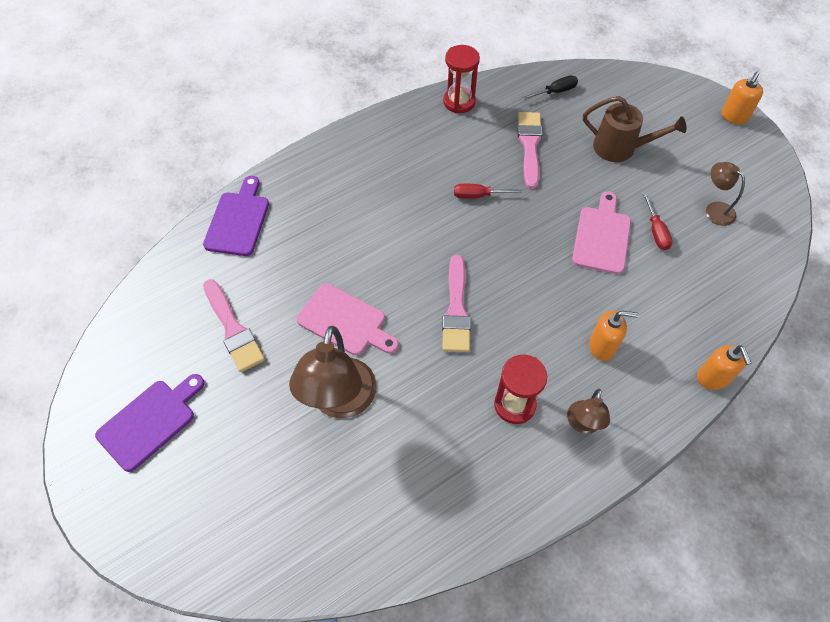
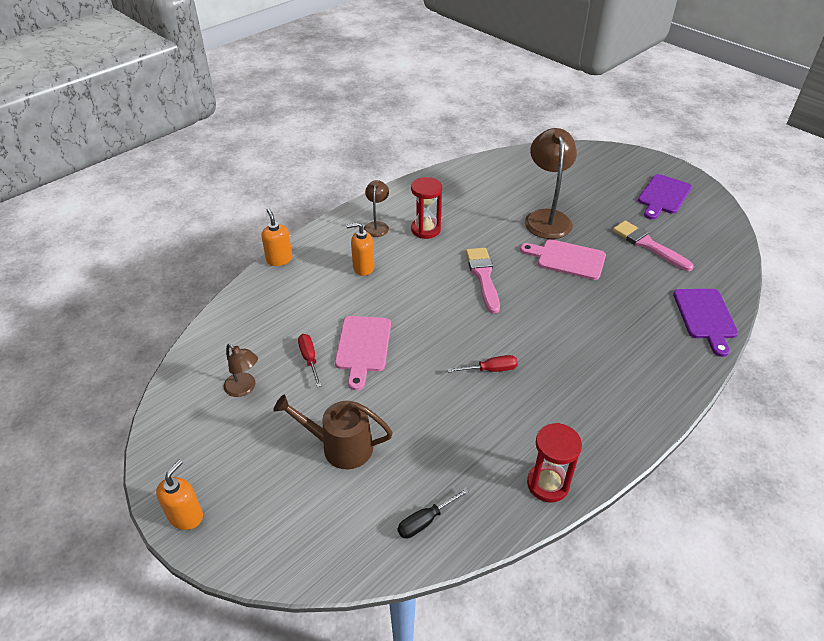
camera: 170 degrees right, 15 degrees down
pink brush [518,112,543,189] -> none

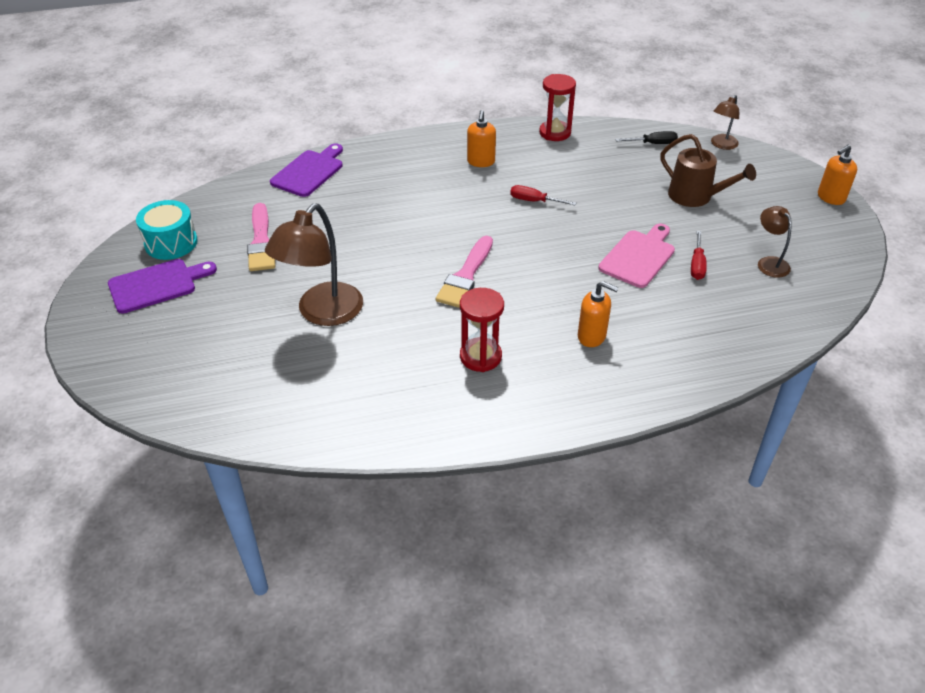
camera: 150 degrees left, 0 degrees up
orange soap dispenser [261,208,292,266] -> orange soap dispenser moved to [467,110,496,167]
brown lamp [364,180,389,237] -> brown lamp moved to [711,95,739,150]
pink cutting board [520,239,606,280] -> none
none -> turquoise drum [136,200,198,260]

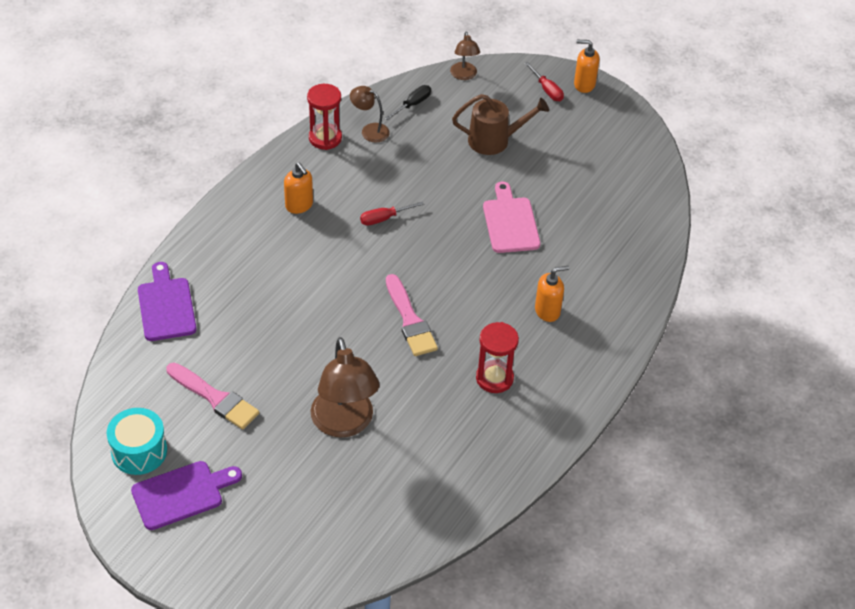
camera: 45 degrees left, 5 degrees up
purple cutting board [108,259,217,313] -> purple cutting board turned 45 degrees clockwise [131,461,242,530]
red screwdriver [691,231,707,280] -> red screwdriver moved to [524,62,564,101]
brown lamp [758,206,792,278] -> brown lamp moved to [350,86,390,142]
orange soap dispenser [818,145,857,205] -> orange soap dispenser turned 90 degrees clockwise [574,40,599,93]

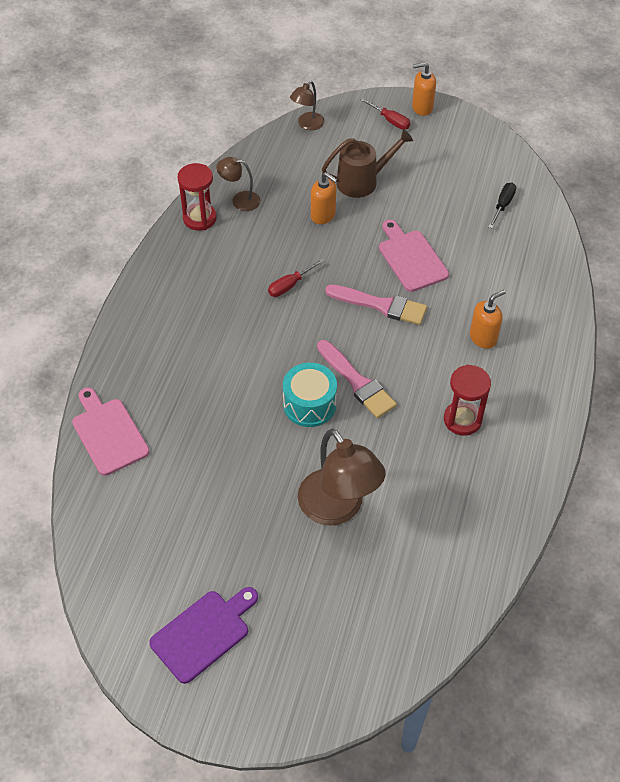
camera: 15 degrees left, 5 degrees up
turquoise drum [107,408,167,475] -> turquoise drum moved to [283,363,337,427]
purple cutting board [138,262,197,341] -> pink cutting board [72,388,150,476]
pink brush [166,363,259,429] -> pink brush moved to [325,284,427,325]
orange soap dispenser [284,162,313,214] -> orange soap dispenser moved to [311,172,337,224]
black screwdriver [385,85,431,120] -> black screwdriver moved to [488,182,516,228]
brown lamp [450,31,480,80] -> brown lamp turned 60 degrees clockwise [290,81,325,130]

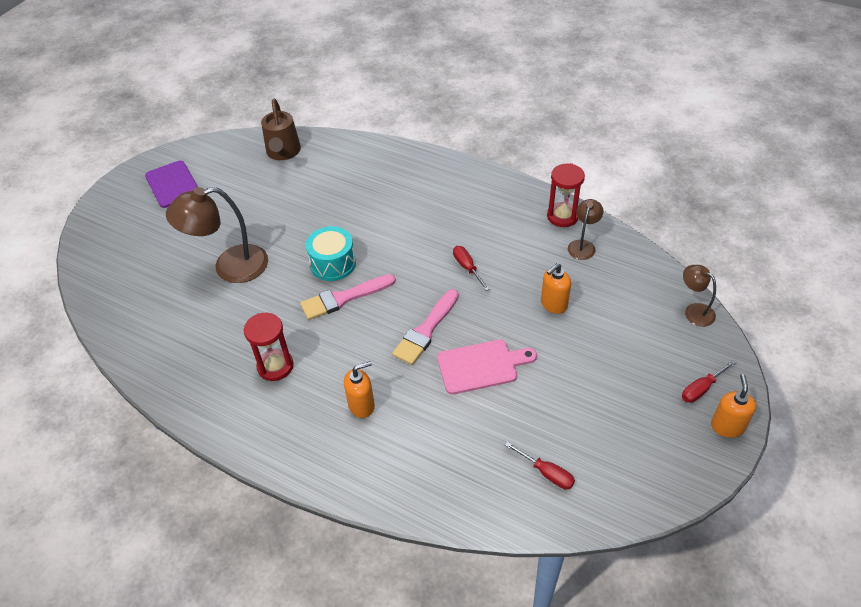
camera: 105 degrees right, 5 degrees down
pink cutting board [72,388,150,476] -> none
brown watering can [322,129,413,198] -> brown watering can moved to [261,99,301,160]
orange soap dispenser [470,290,506,349] -> orange soap dispenser turned 90 degrees counterclockwise [344,361,375,418]
black screwdriver [488,182,516,228] -> red screwdriver [505,442,575,489]

